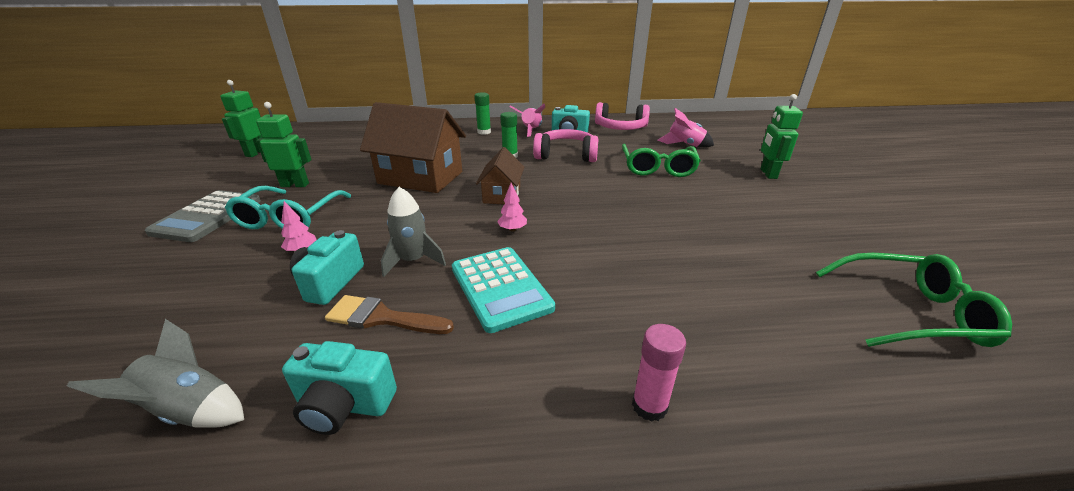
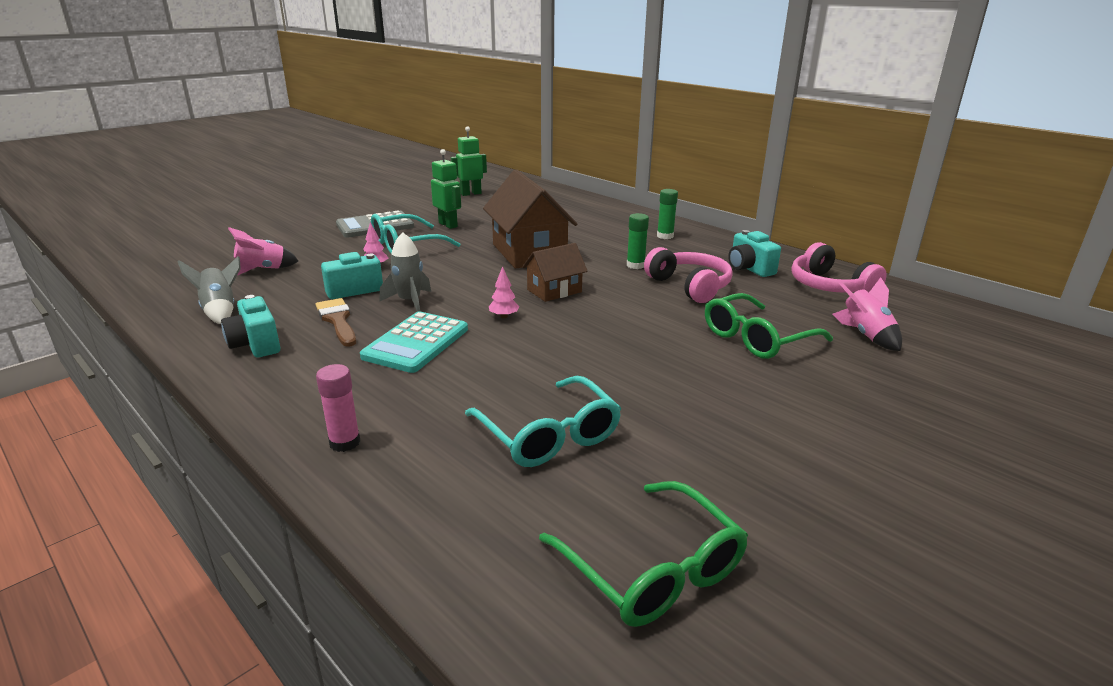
camera: 50 degrees right, 5 degrees down
pink rocket [509,104,545,137] -> pink rocket moved to [228,227,298,275]
green robot [760,94,803,179] -> none
none -> turquoise glasses [465,376,621,467]

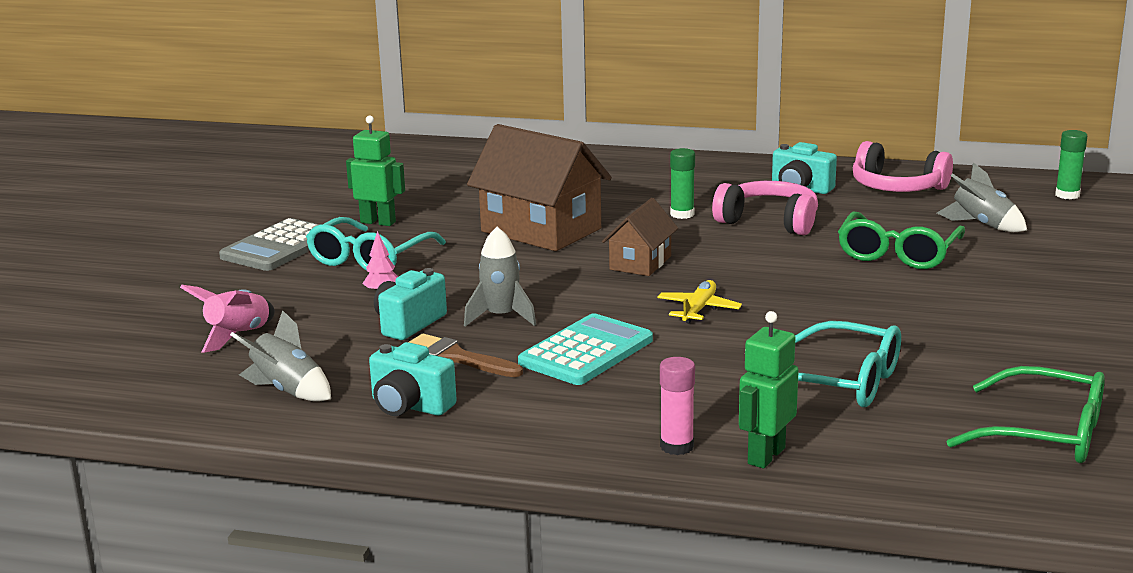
camera: 30 degrees left, 5 degrees down
turquoise calculator [360,311,468,373] -> turquoise calculator turned 135 degrees counterclockwise [518,313,653,385]
green robot [451,126,487,196] -> green robot moved to [739,311,799,468]
pink tree [489,266,519,318] -> none
green glue stick [657,189,678,239] -> green glue stick moved to [1055,130,1087,199]
pink rocket [832,277,902,351] -> grey rocket [937,162,1027,232]
none -> yellow plane [657,280,742,324]

